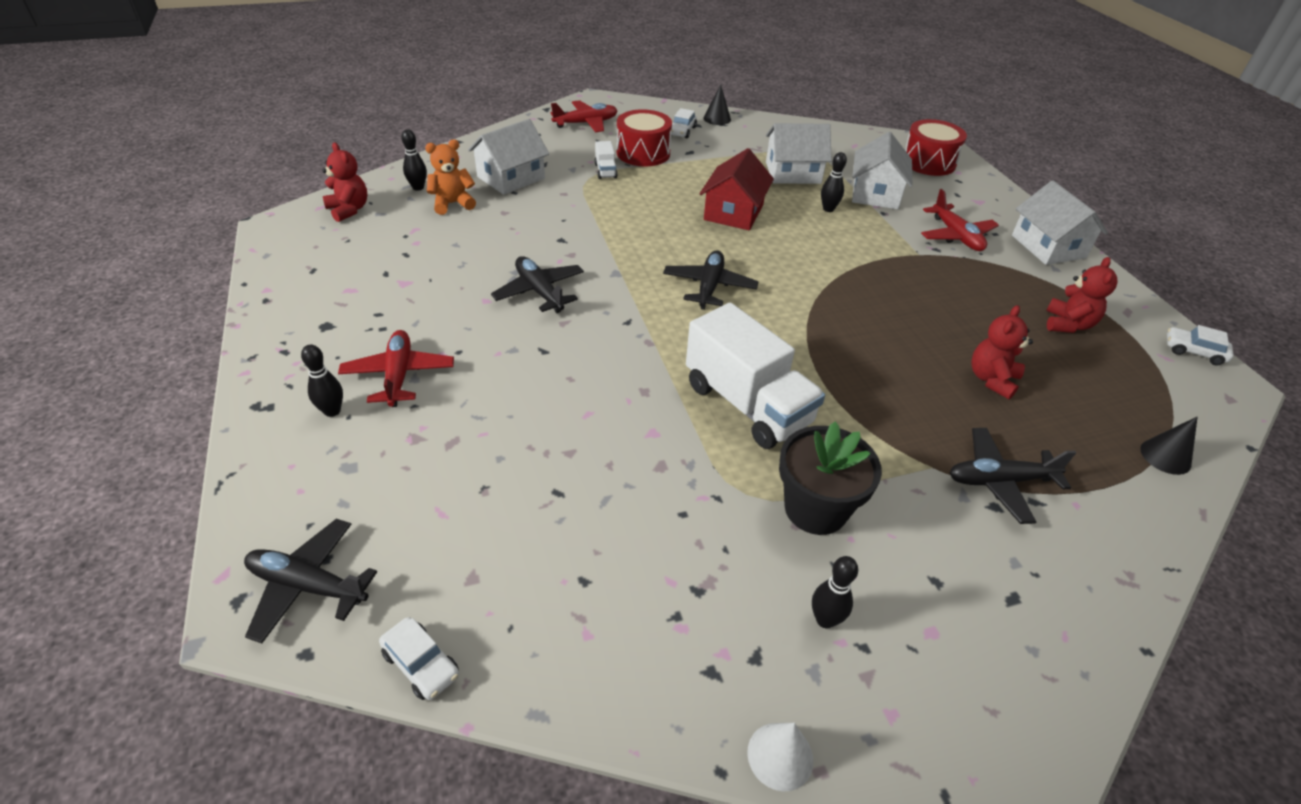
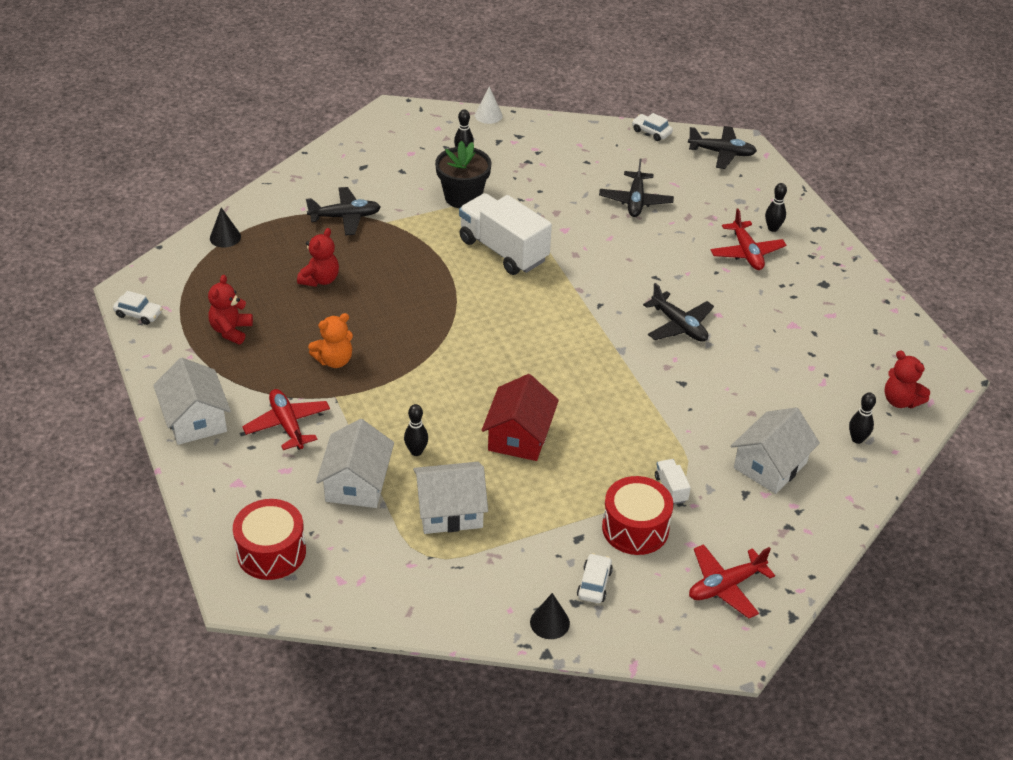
camera: 175 degrees right, 0 degrees up
orange teddy bear [425,139,476,215] -> orange teddy bear moved to [308,313,353,368]
black plane [663,250,759,310] -> black plane moved to [599,158,674,217]

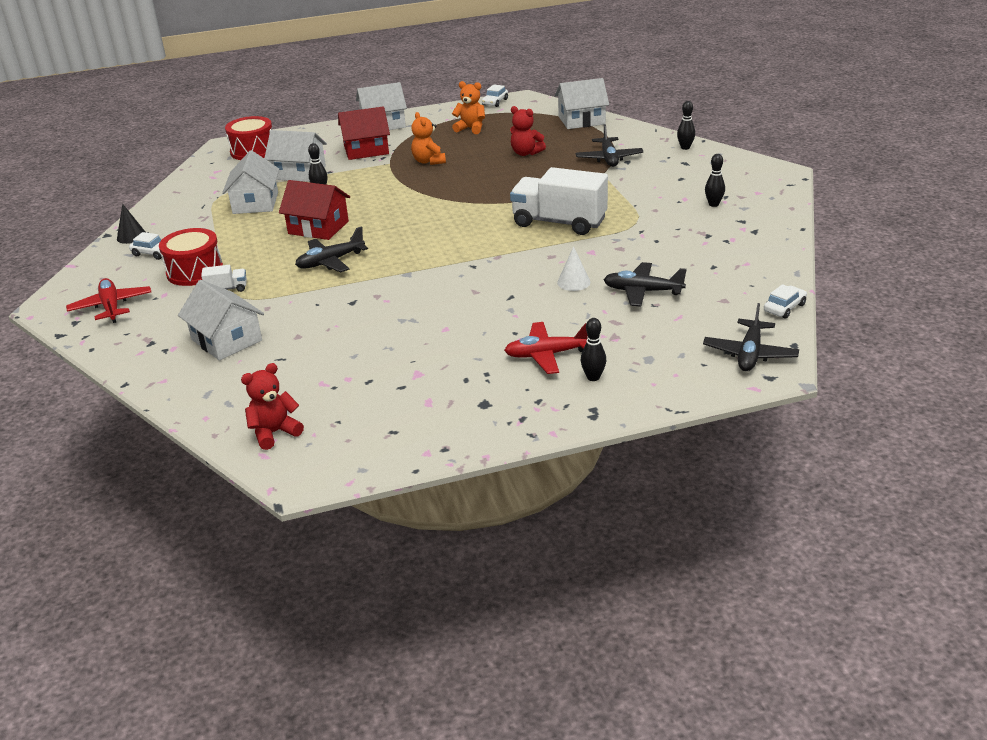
camera: 100 degrees right, 10 degrees down
red teddy bear [208,275,253,344] -> orange teddy bear [452,81,485,134]
black cone [210,207,241,247] -> white house [555,78,609,129]
red plane [242,389,330,450] -> red house [338,106,390,160]
black flower pot [435,141,492,208] -> none
white truck [459,193,552,275] -> white truck turned 120 degrees counterclockwise [510,167,608,235]
white cone [475,87,503,124] -> white cone moved to [557,246,590,291]
black plane [643,283,714,342] -> black plane moved to [295,226,368,273]
black bowling pin [849,392,876,444] -> black bowling pin moved to [677,101,695,150]

